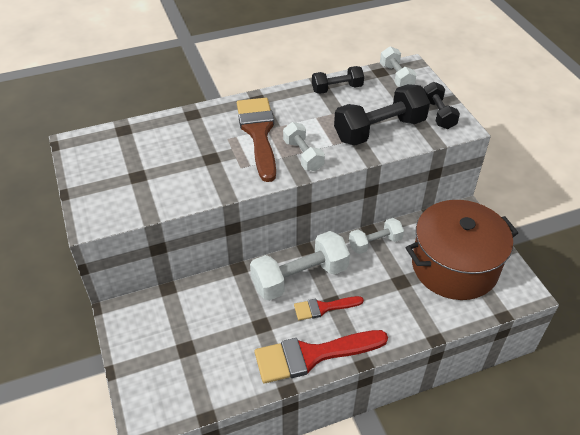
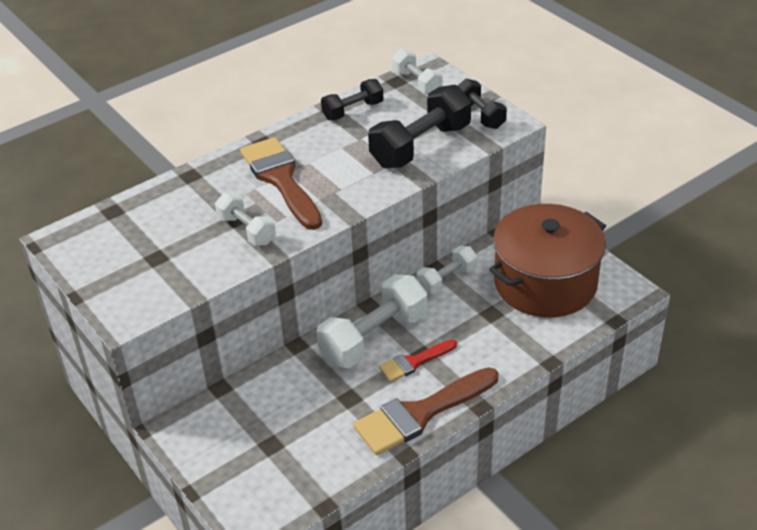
camera: 15 degrees left, 5 degrees down
red brush [255,330,388,383] -> brown brush [353,367,499,455]
white dumbbell [283,122,325,171] -> white dumbbell moved to [215,192,276,246]

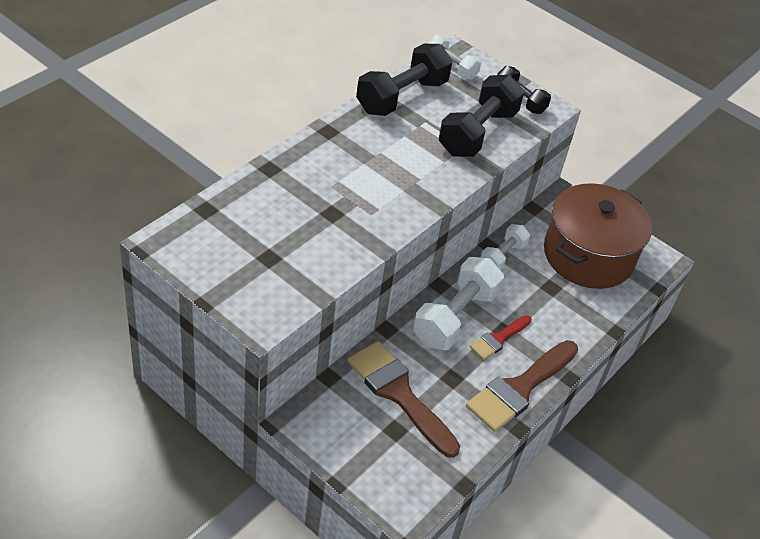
camera: 20 degrees left, 5 degrees up
white dumbbell [215,192,276,246] -> none
brown brush [240,137,322,230] -> brown brush moved to [347,341,460,458]
black dumbbell [321,79,383,120] -> black dumbbell [356,44,453,116], size x1.72

